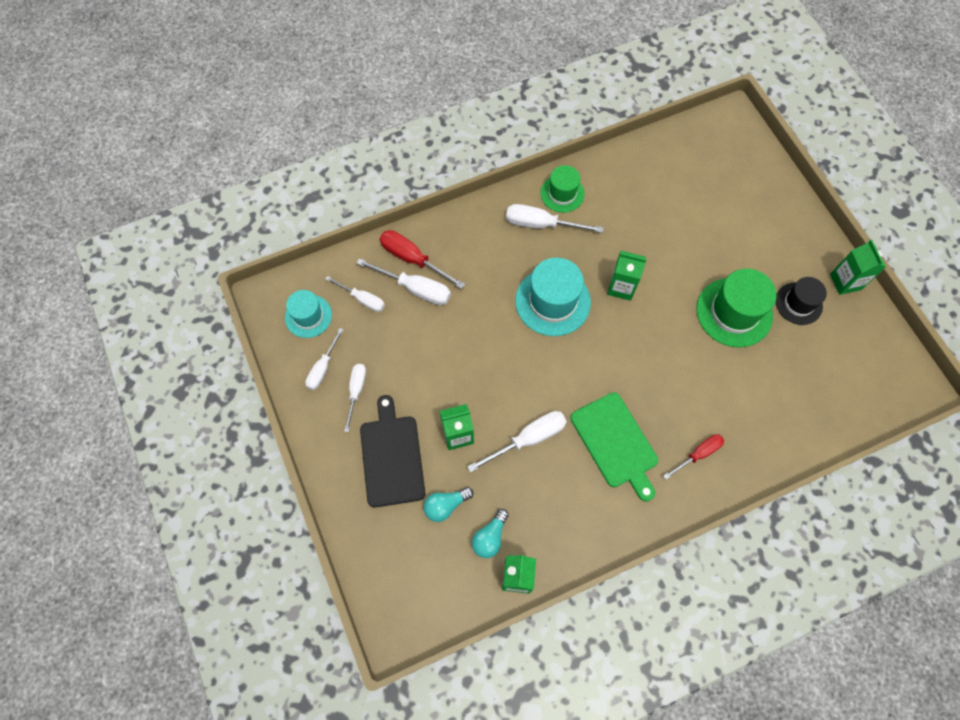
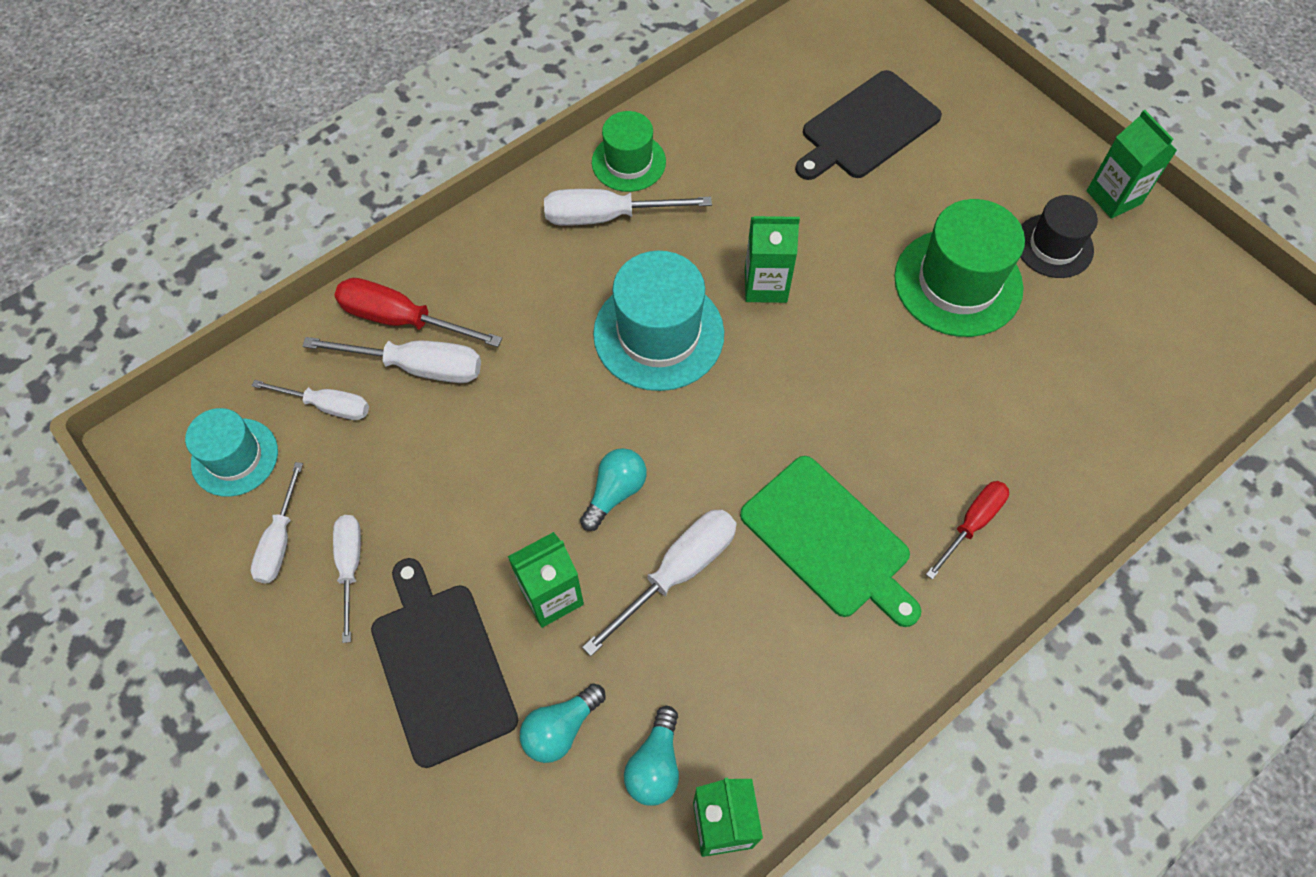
camera: 15 degrees left, 5 degrees down
none -> turquoise light bulb [580,448,647,531]
none -> black cutting board [795,70,942,180]

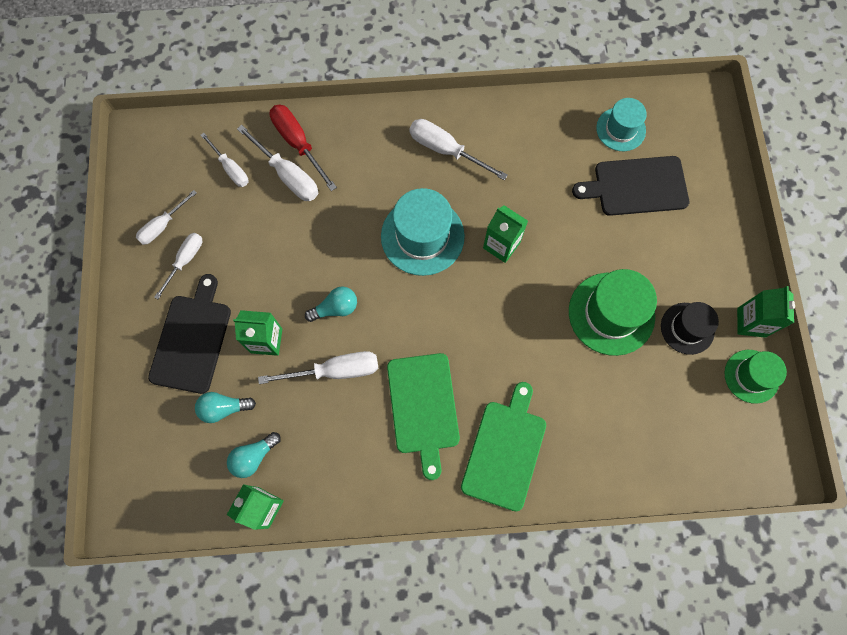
camera: 35 degrees right, 10 degrees up
turquoise hat [185,408,278,497] -> turquoise hat moved to [596,98,647,151]
green hat [592,111,666,192] -> green hat moved to [724,350,787,404]
red screwdriver [926,481,1009,580] -> green cutting board [461,382,546,511]

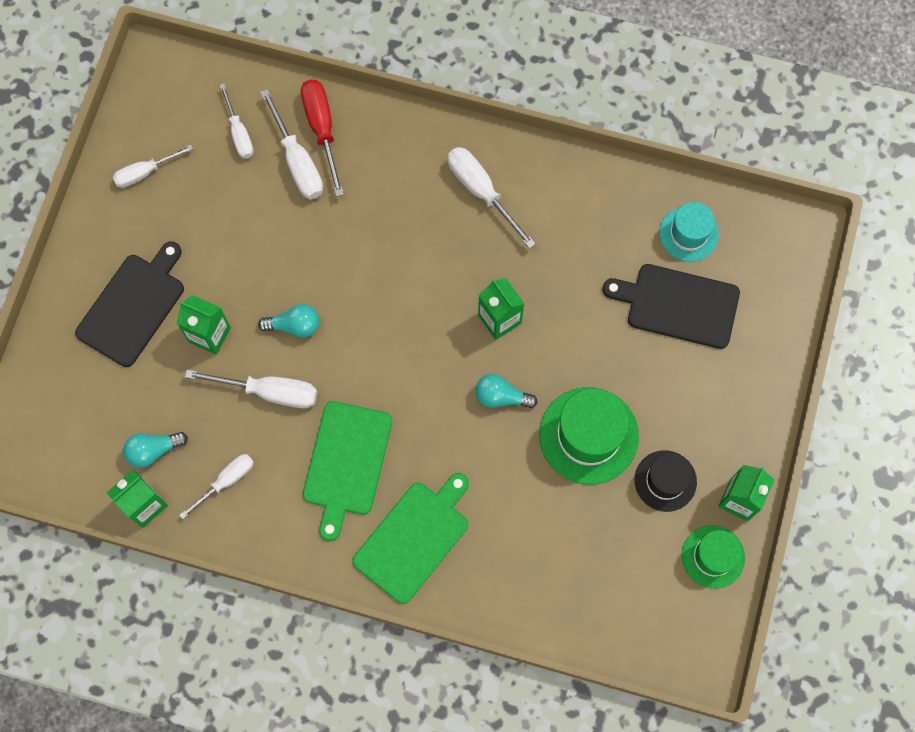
camera: 20 degrees right, 0 degrees up
white screwdriver [154,233,202,299] -> white screwdriver moved to [179,454,254,519]
turquoise light bulb [195,392,256,423] -> turquoise light bulb moved to [475,374,537,408]
turquoise hat [381,188,465,276] -> none

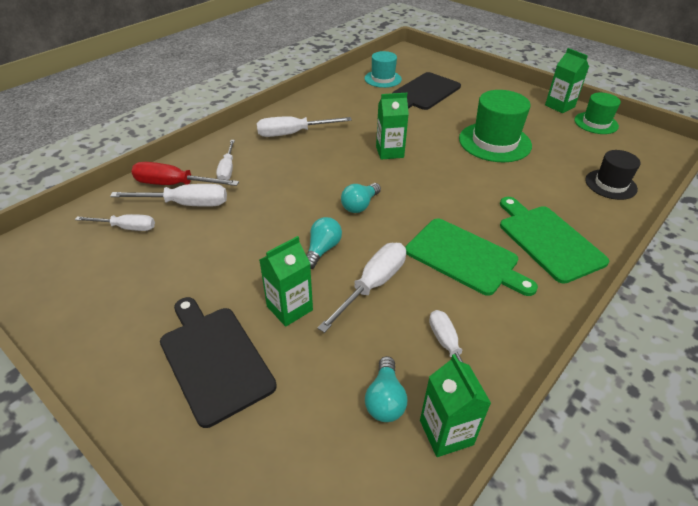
camera: 65 degrees left, 30 degrees down
white screwdriver [113,145,193,188] -> white screwdriver moved to [216,140,235,180]
turquoise light bulb [475,374,537,408] -> turquoise light bulb moved to [341,183,381,213]
black hat [635,450,697,512] -> black hat moved to [585,150,641,200]

